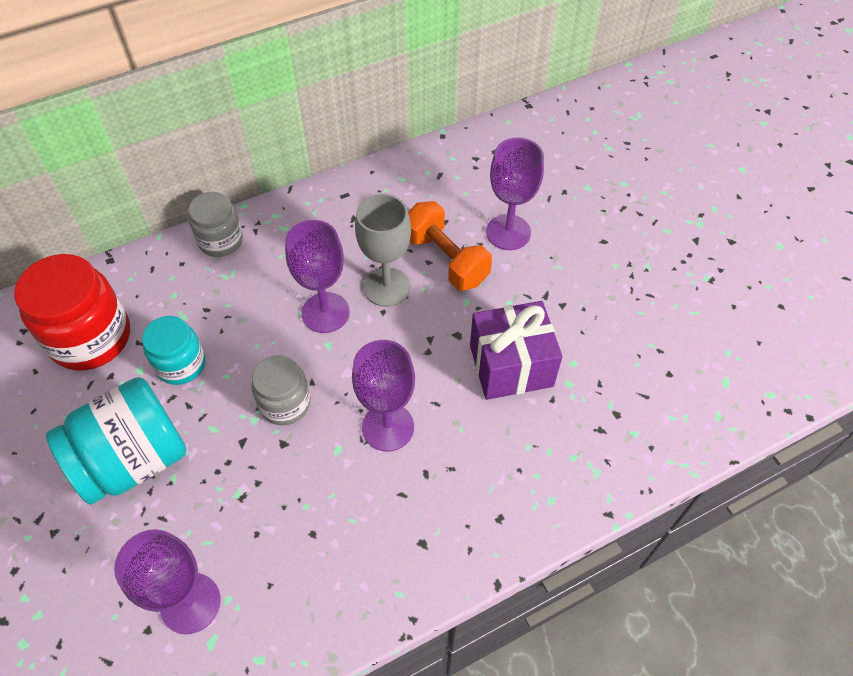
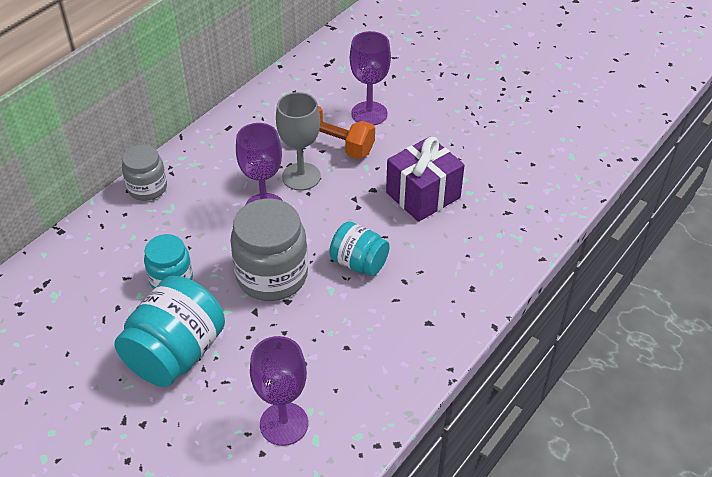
camera: 25 degrees left, 10 degrees down
red jar [14,254,130,371] -> none
grey jar [251,355,311,425] -> grey jar [230,199,308,301], size x1.67
purple goblet [352,340,415,451] -> turquoise jar [329,221,390,276]

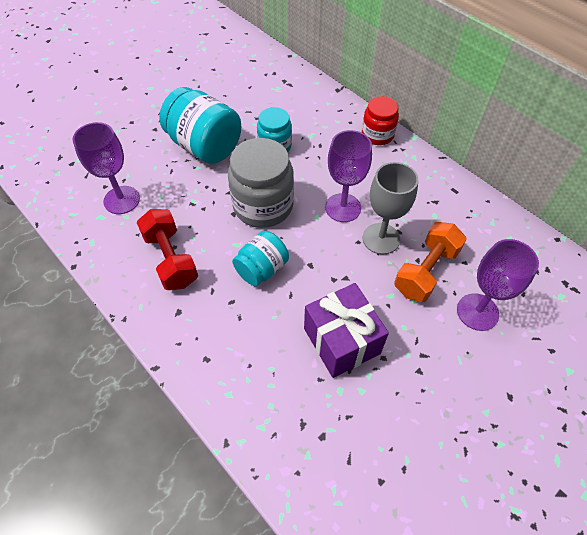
camera: 100 degrees right, 10 degrees up
grey jar [122,145,167,201] -> red jar [362,96,399,145]
none -> red dumbbell [137,209,198,290]

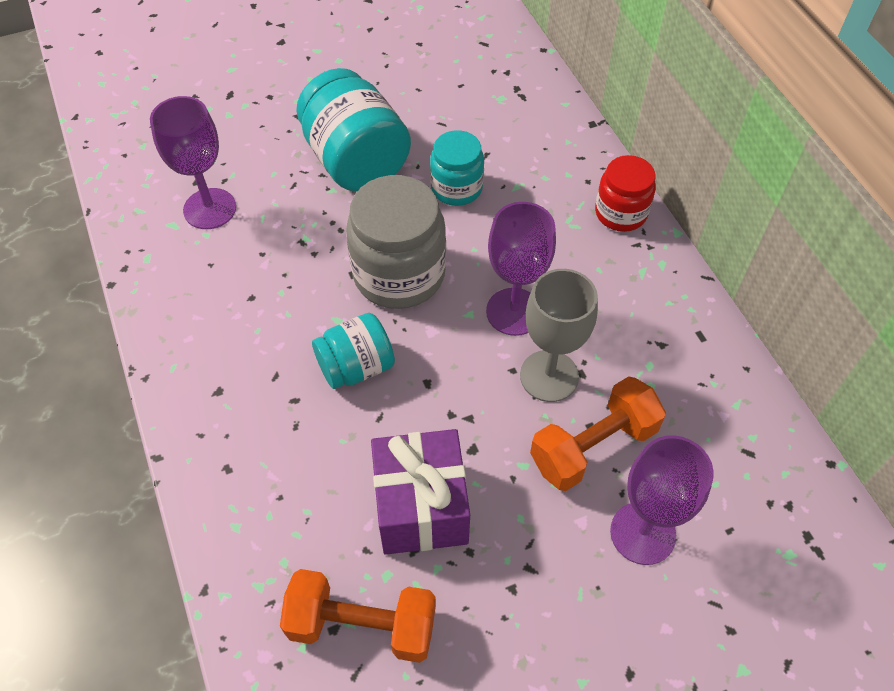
camera: 20 degrees right, 0 degrees up
red dumbbell [137,209,198,290] -> none
none -> orange dumbbell [280,569,436,663]

